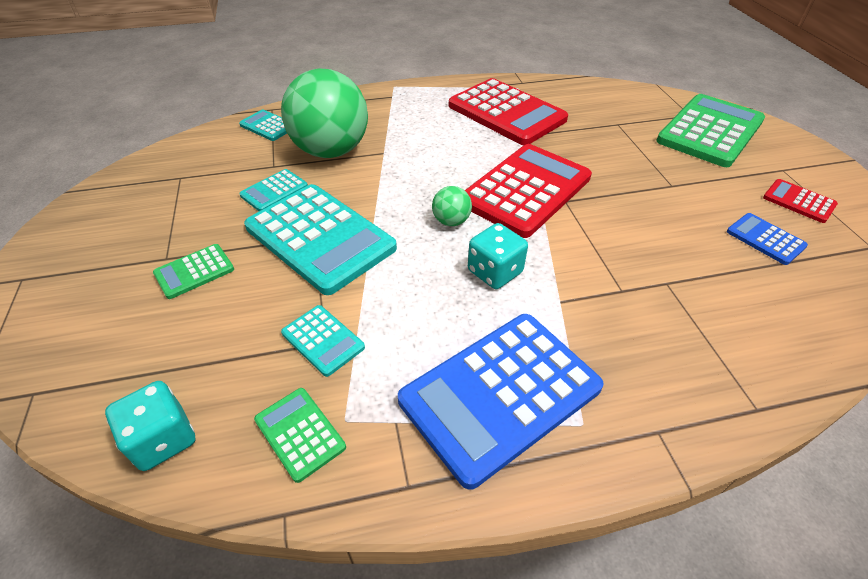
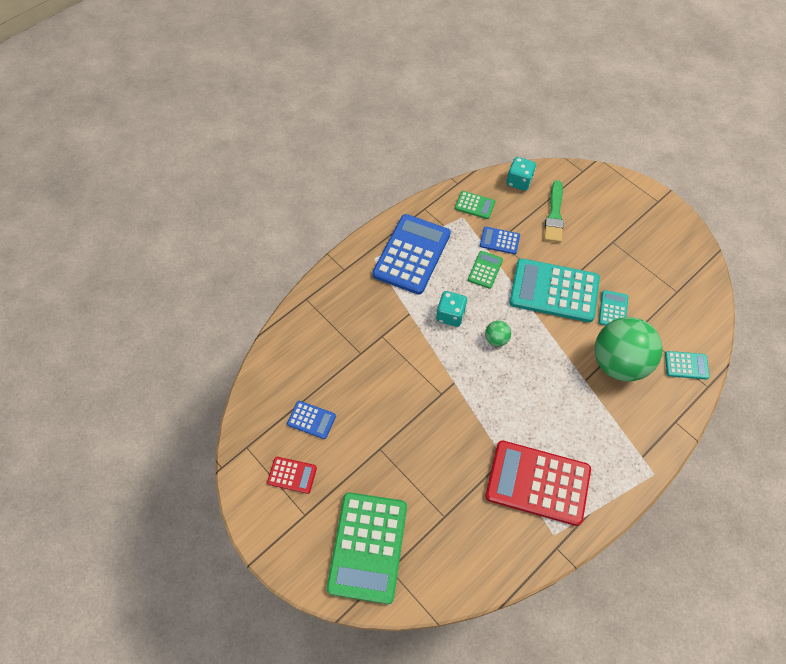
camera: 150 degrees right, 15 degrees up
green calculator [153,244,234,299] -> green calculator moved to [468,251,503,289]
turquoise calculator [281,305,365,377] -> blue calculator [480,227,520,254]
red calculator [465,144,592,238] -> none
none -> green brush [544,180,564,243]

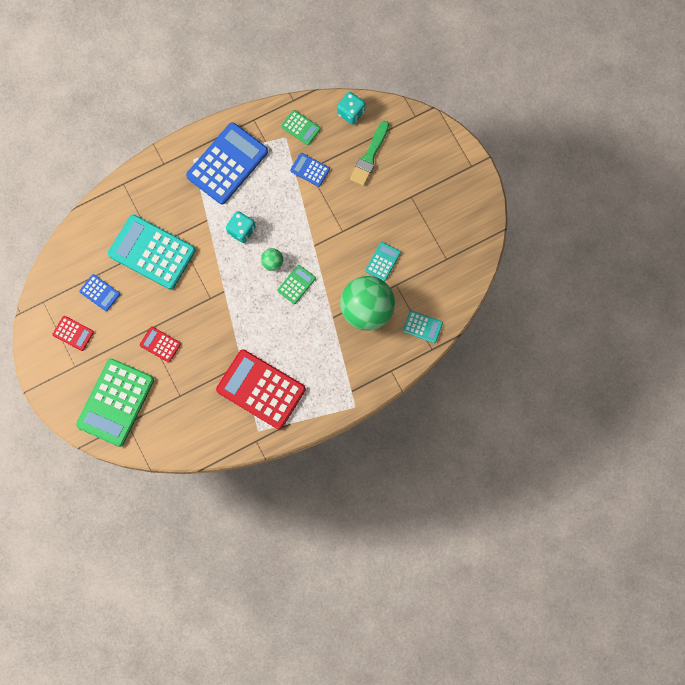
camera: 15 degrees right, 15 degrees up
green calculator [468,251,503,289] -> green calculator moved to [277,265,316,304]
turquoise calculator [509,258,600,322] -> turquoise calculator moved to [108,215,196,290]
none -> red calculator [140,326,181,363]

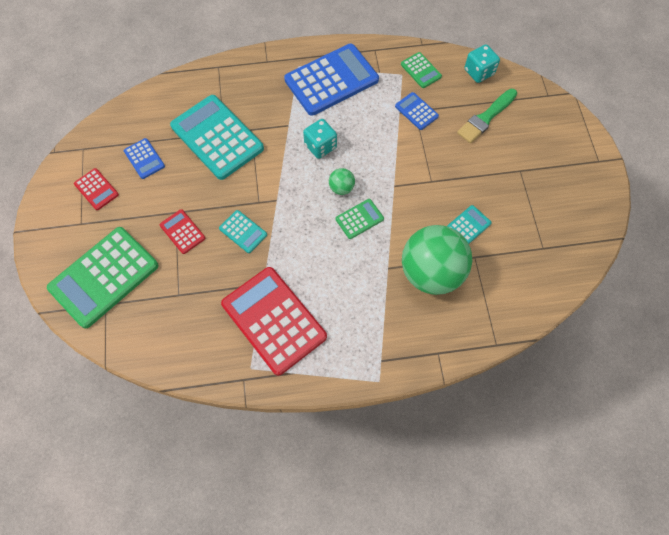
camera: 20 degrees right, 10 degrees down
turquoise calculator [403,310,443,343] -> turquoise calculator moved to [219,210,267,253]

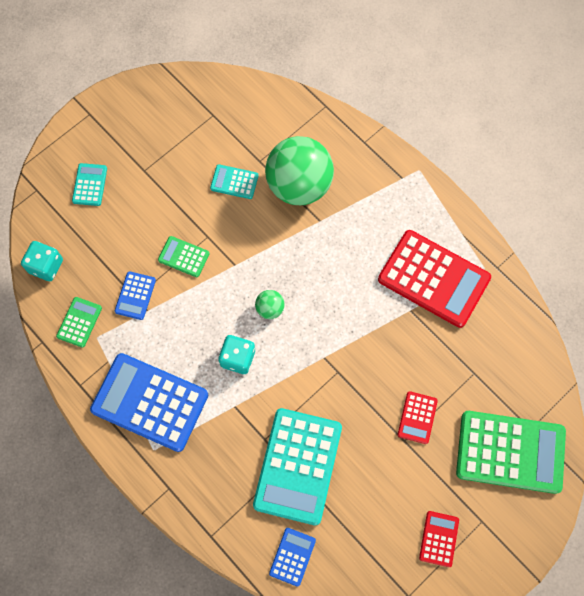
camera: 125 degrees left, 5 degrees up
blue calculator [124,138,165,179] -> blue calculator moved to [269,528,316,587]
turquoise calculator [219,210,267,253] -> turquoise calculator moved to [72,163,107,206]
red calculator [221,267,327,376] -> red calculator turned 75 degrees counterclockwise [378,230,491,328]
green calculator [336,199,384,239] -> green calculator moved to [158,236,210,277]
green brush [457,89,517,143] -> none

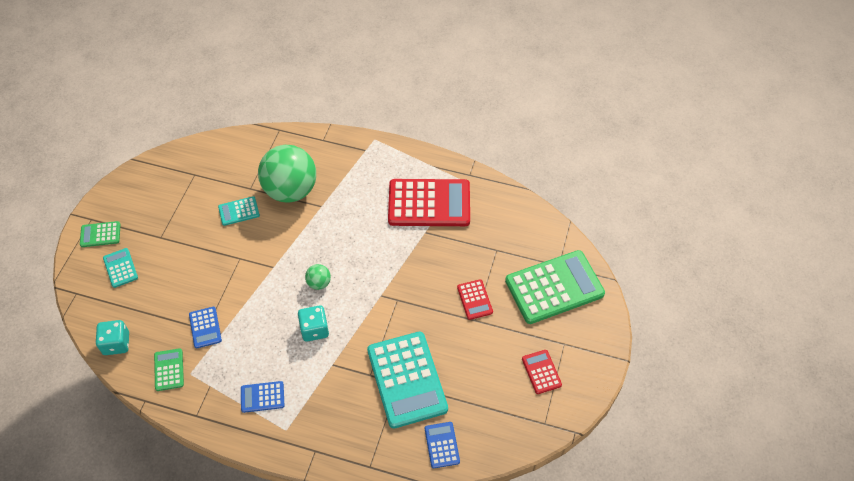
camera: 30 degrees left, 15 degrees down
blue calculator [90,353,208,452] -> blue calculator [241,381,284,413], size x0.46
green calculator [158,236,210,277] -> green calculator moved to [80,221,120,247]

